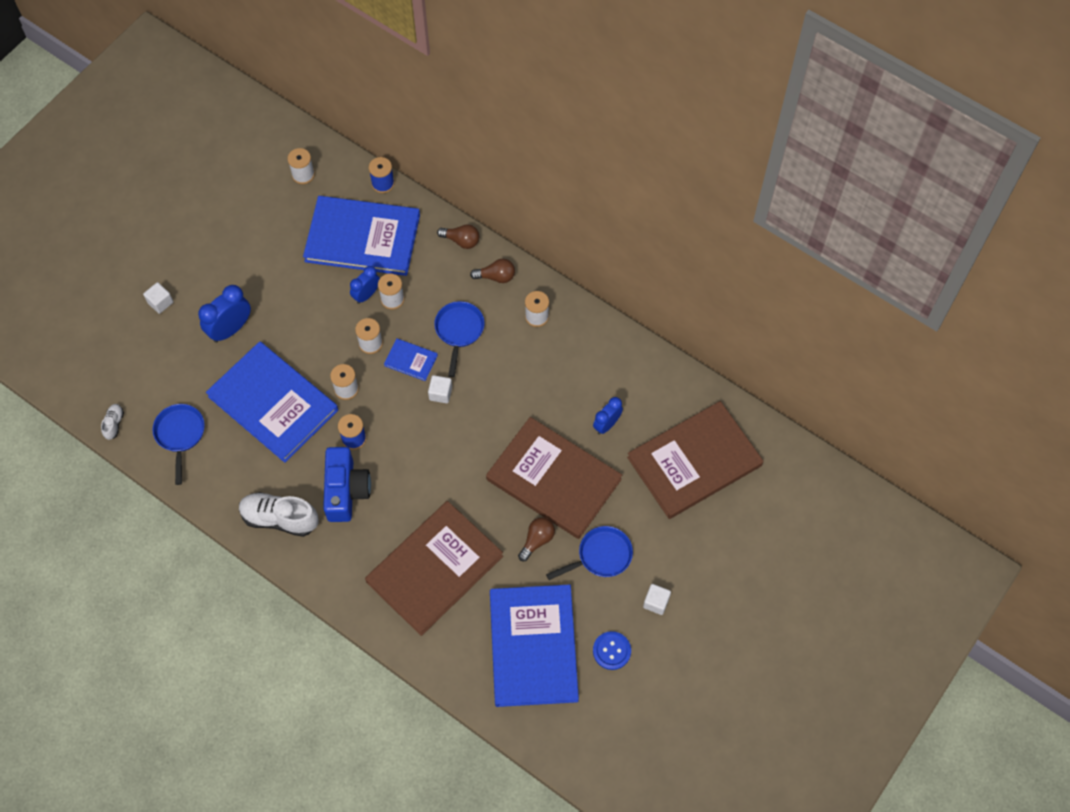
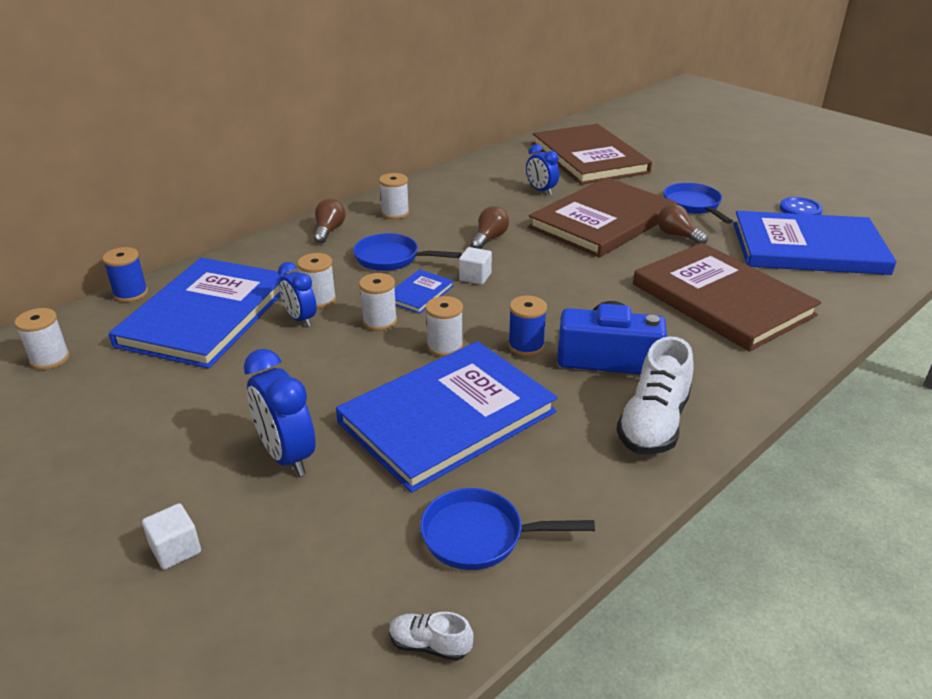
camera: 80 degrees left, 30 degrees down
brown light bulb [437,224,479,249] -> brown light bulb moved to [471,206,509,249]
white cube [643,584,671,615] -> none

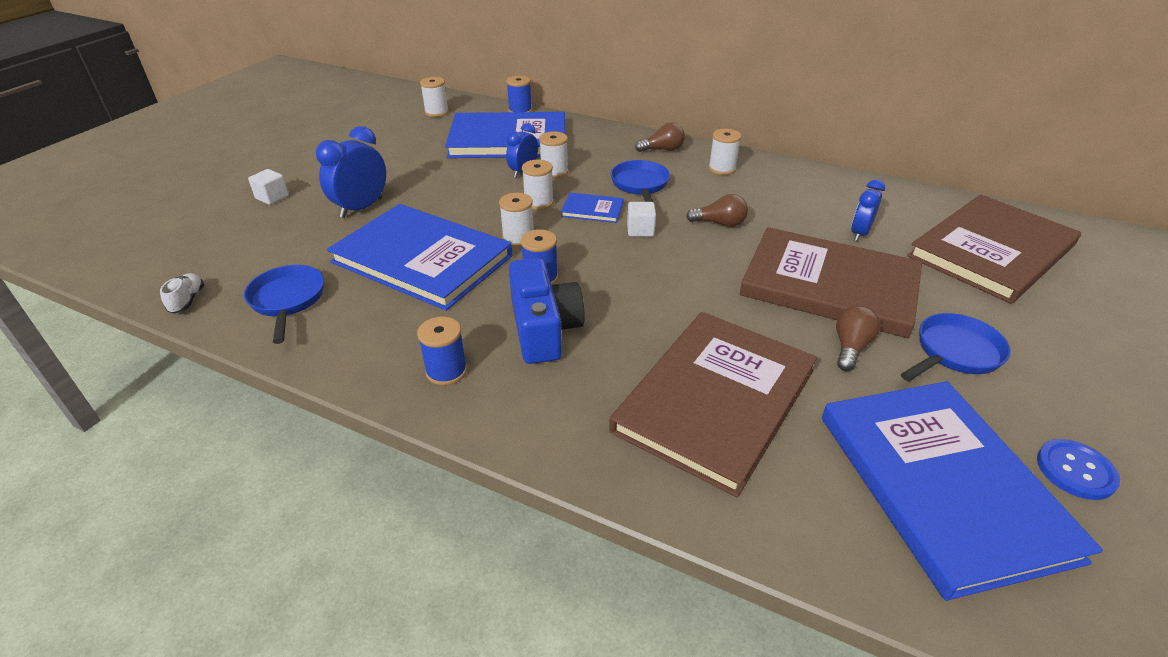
camera: 70 degrees right, 5 degrees up
white shoe [616,336,694,455] -> blue spool [417,317,467,386]

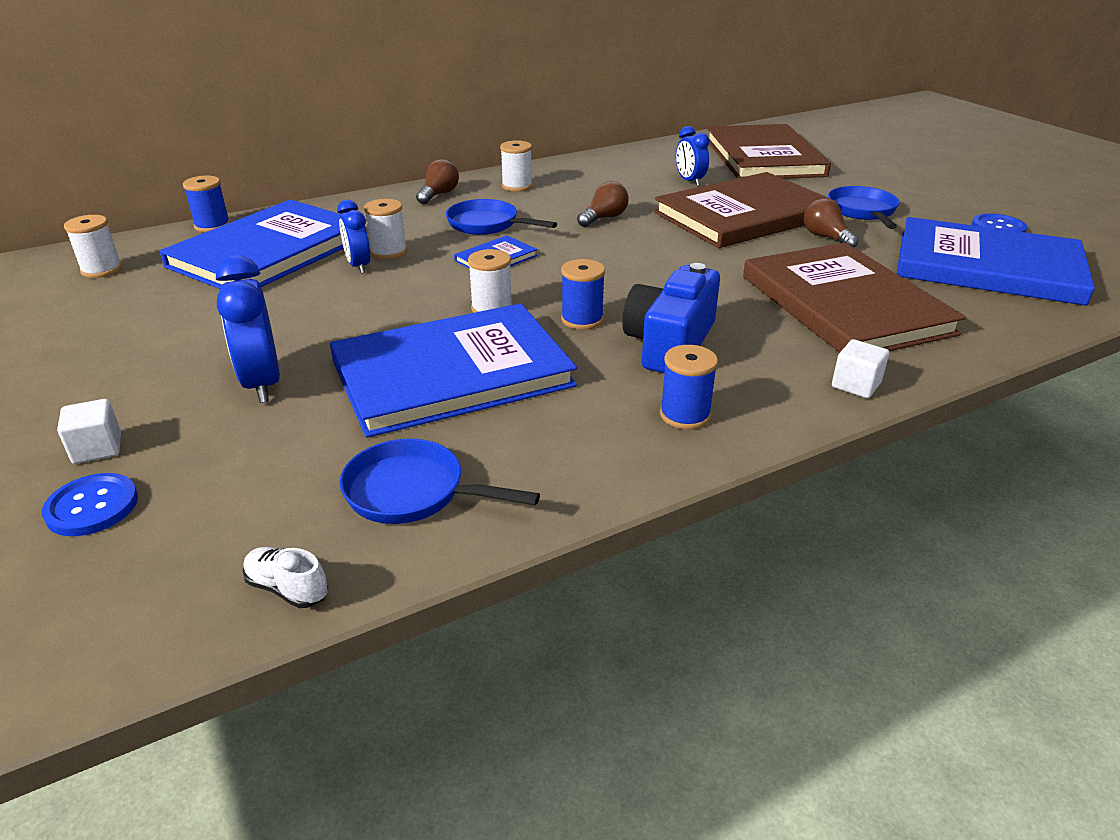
camera: 55 degrees left, 5 degrees down
blue camera [509,258,585,364] -> blue camera turned 90 degrees counterclockwise [623,263,720,373]
white spool [522,160,554,210] -> none
white cube [627,202,656,237] -> white cube moved to [832,339,889,398]
none -> blue button [42,473,138,536]

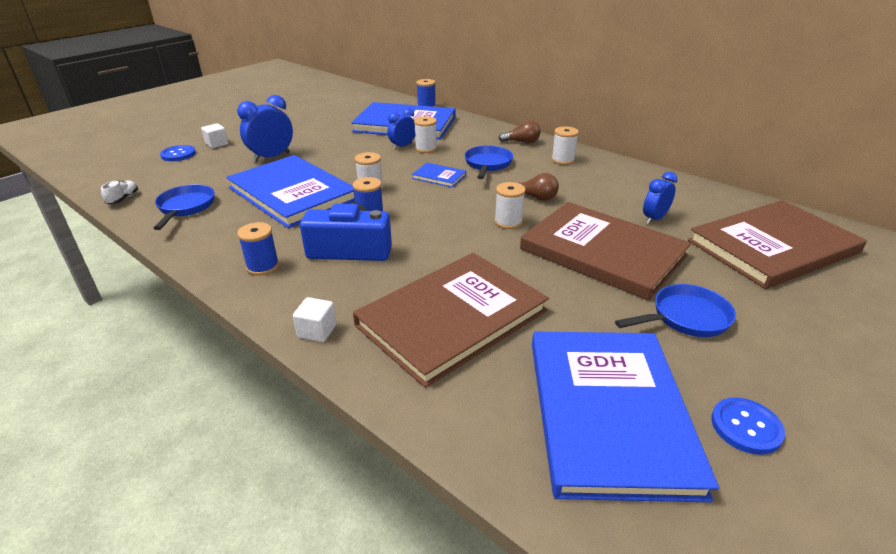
camera: 70 degrees right, 0 degrees up
white spool [64,215,122,278] -> white spool moved to [495,182,526,229]
brown light bulb [804,198,859,248] -> none

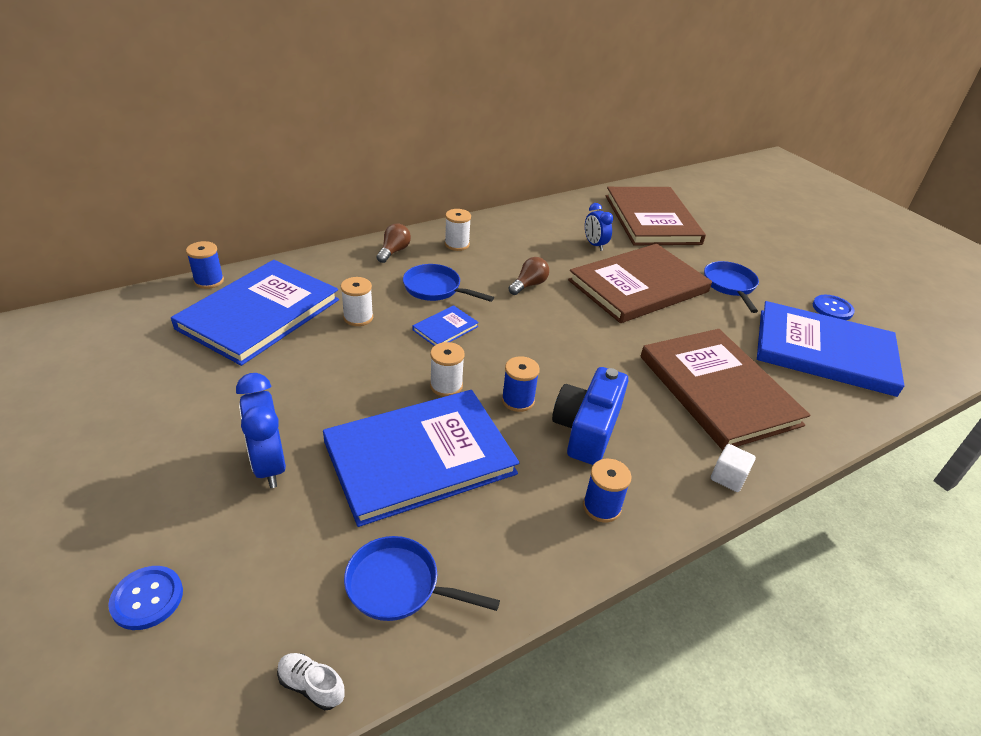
camera: 75 degrees left, 5 degrees up
white cube [201,123,228,148] -> none
blue clock [387,108,415,149] -> none
white spool [495,182,526,229] -> none

